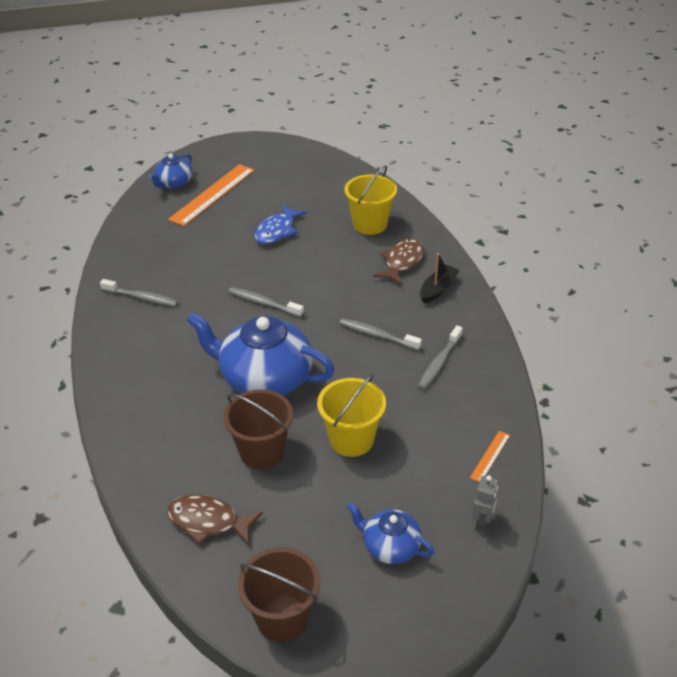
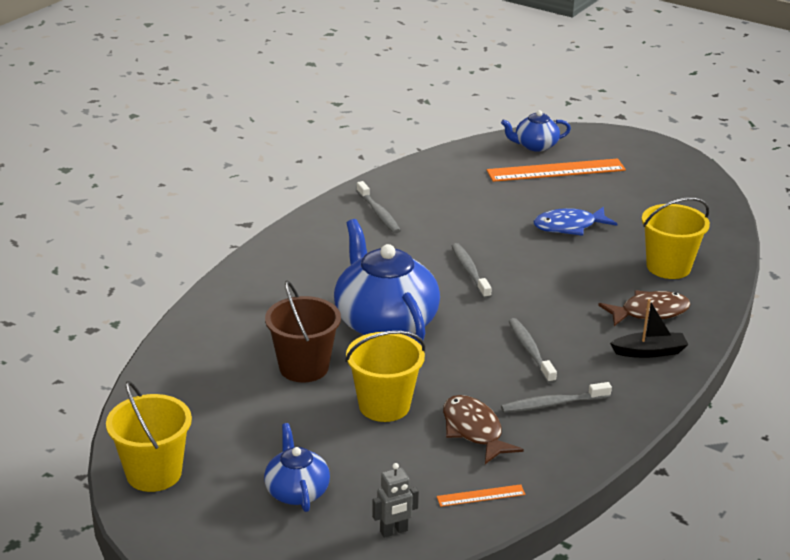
camera: 45 degrees right, 10 degrees down
brown fish [167,495,263,545] -> brown fish moved to [443,395,524,464]
brown bucket [238,547,320,642] -> yellow bucket [106,381,192,492]

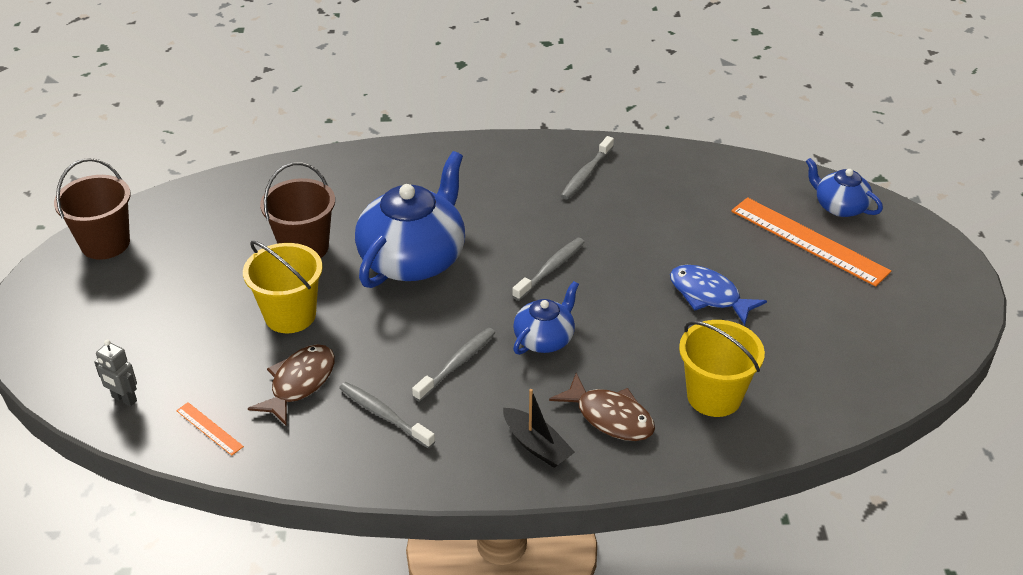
camera: 55 degrees right, 10 degrees up
yellow bucket [106,381,192,492] -> brown bucket [54,158,131,260]
blue teapot [264,423,330,512] -> blue teapot moved to [513,281,579,355]

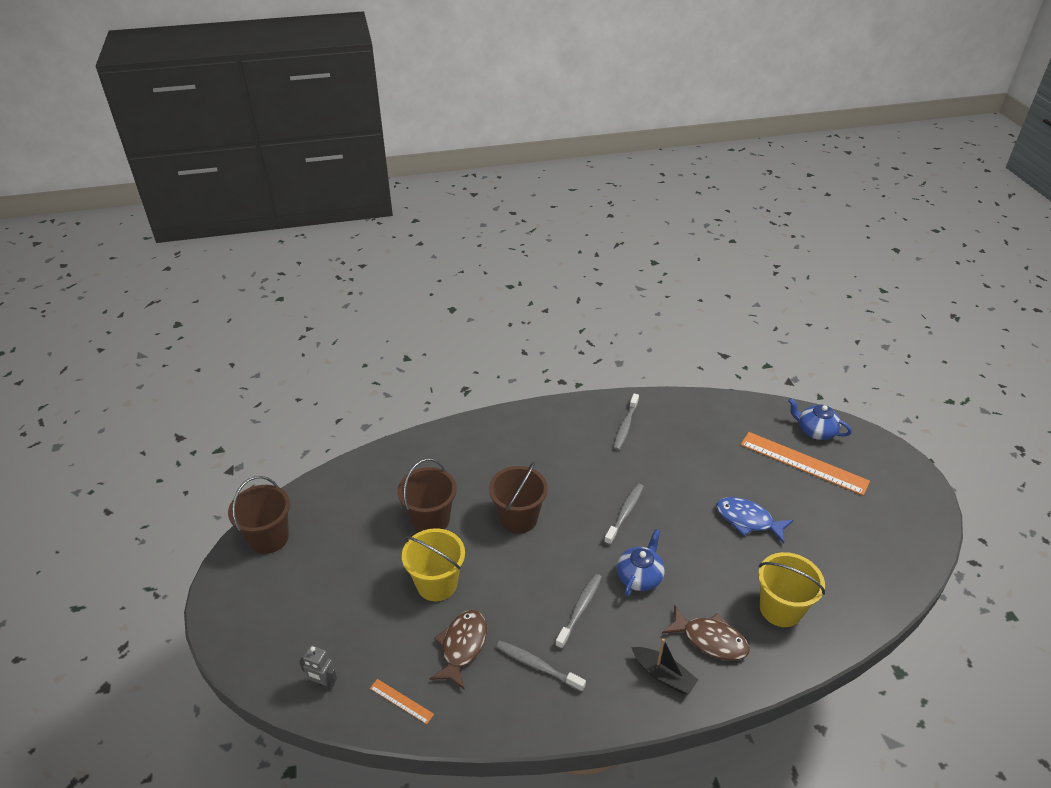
camera: 10 degrees left, 0 degrees up
blue teapot [355,151,465,288] -> brown bucket [489,462,548,534]

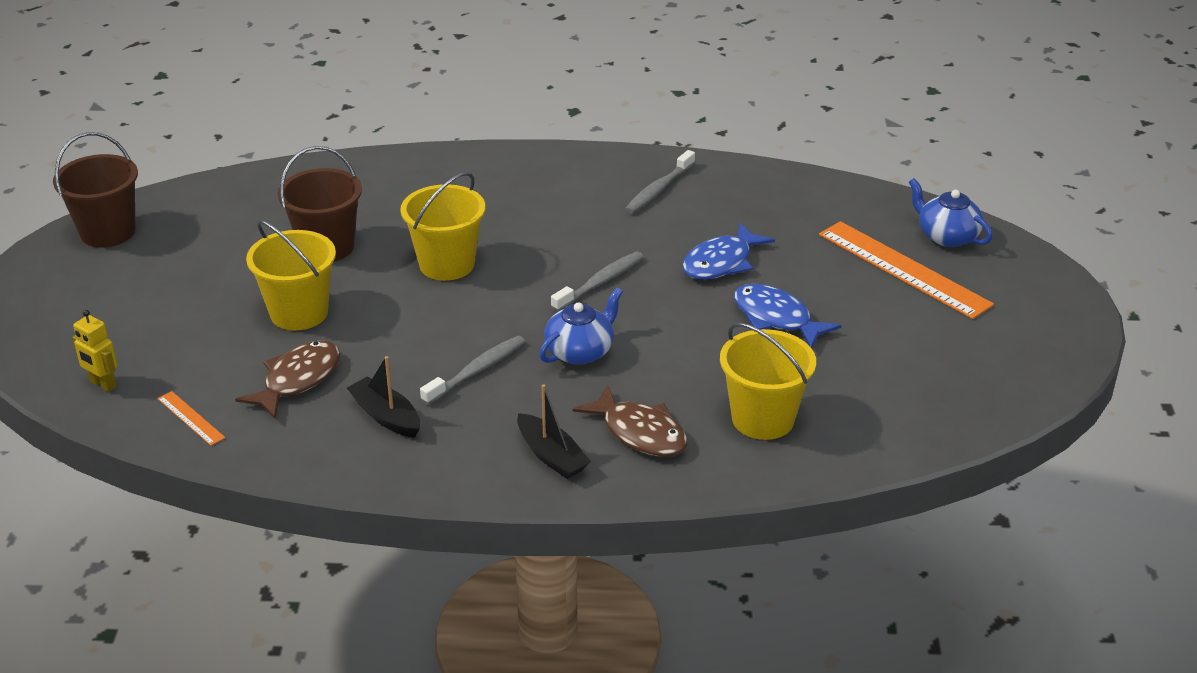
camera: 15 degrees right, 5 degrees down
grey robot [299,645,337,691] -> yellow robot [72,310,117,392]
brown bucket [489,462,548,534] -> yellow bucket [400,172,485,281]
grey toothbrush [496,641,586,692] -> black boat [347,356,420,438]
none -> blue fish [682,223,775,280]

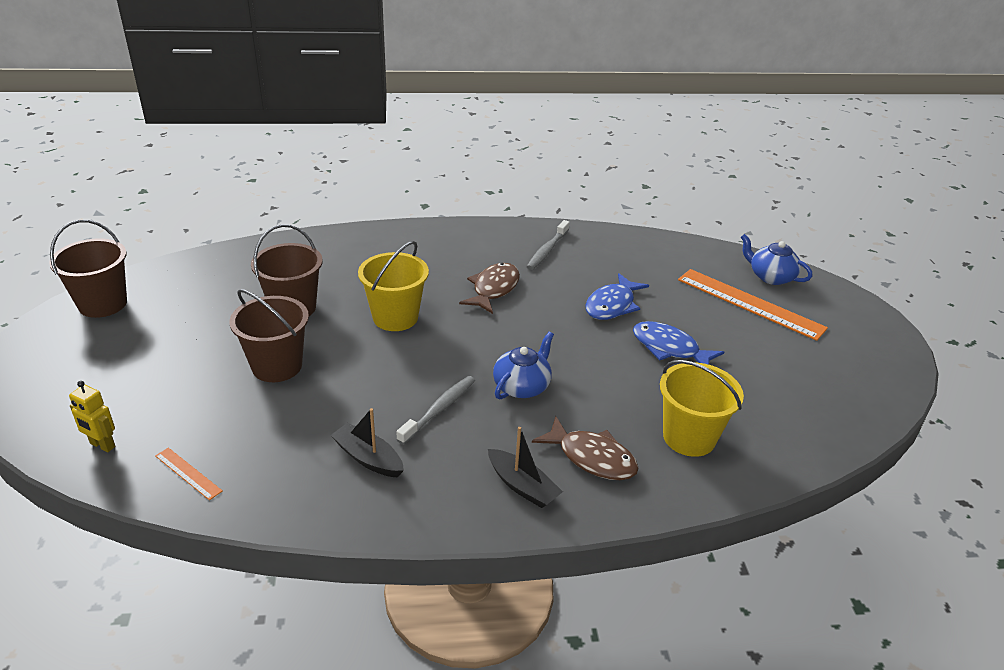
camera: 10 degrees left, 0 degrees up
brown fish [235,341,340,419] -> brown fish moved to [459,263,520,314]
yellow bucket [246,220,336,331] -> brown bucket [229,289,309,382]
grey toothbrush [551,252,643,312] -> none

